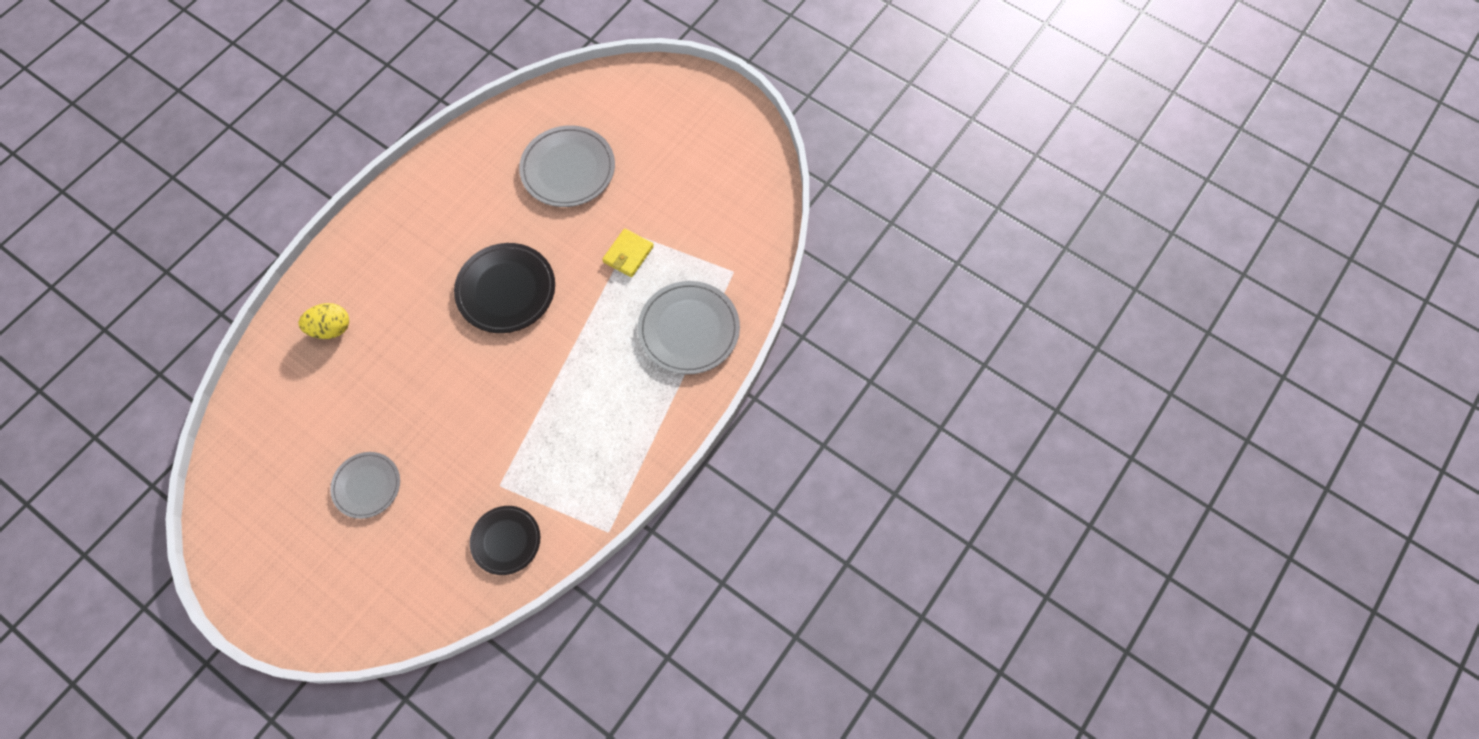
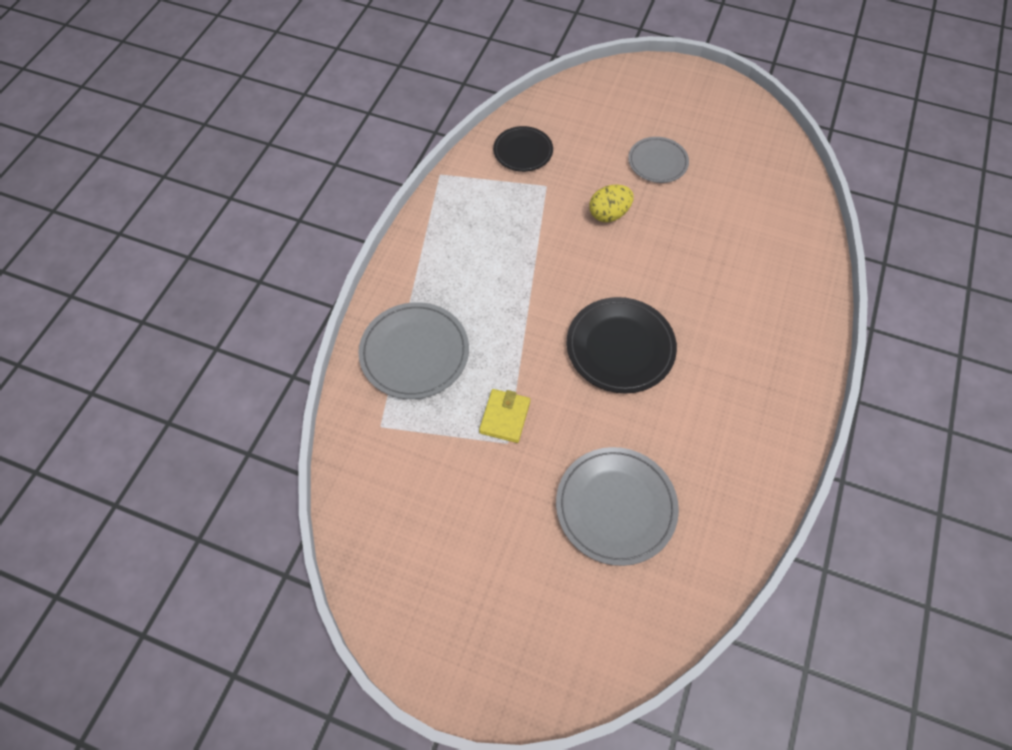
camera: 165 degrees right, 5 degrees down
yellow egg [299,303,349,339] -> yellow egg moved to [589,184,634,222]

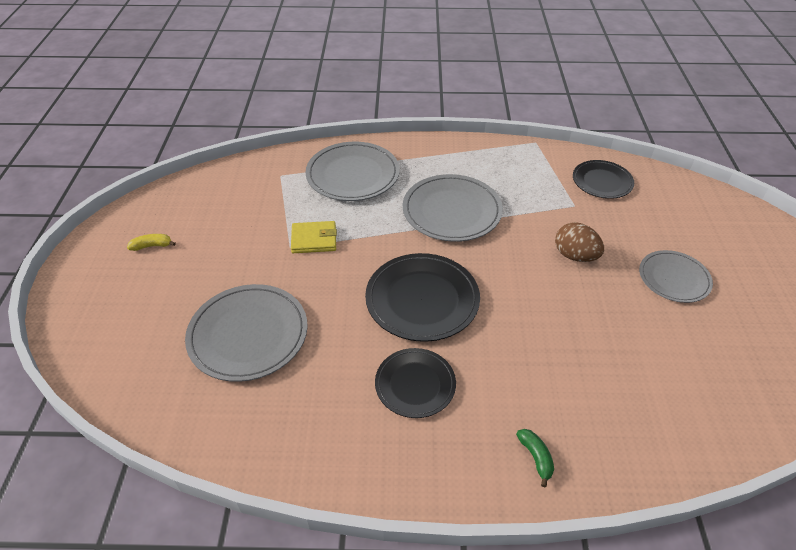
camera: 70 degrees right, 15 degrees down
yellow egg [589,184,634,222] -> brown egg [555,222,604,262]
none -> yellow banana [127,234,176,251]
none -> black plate [375,348,456,418]
none -> grey plate [403,174,503,242]
none -> green banana [516,429,554,487]

